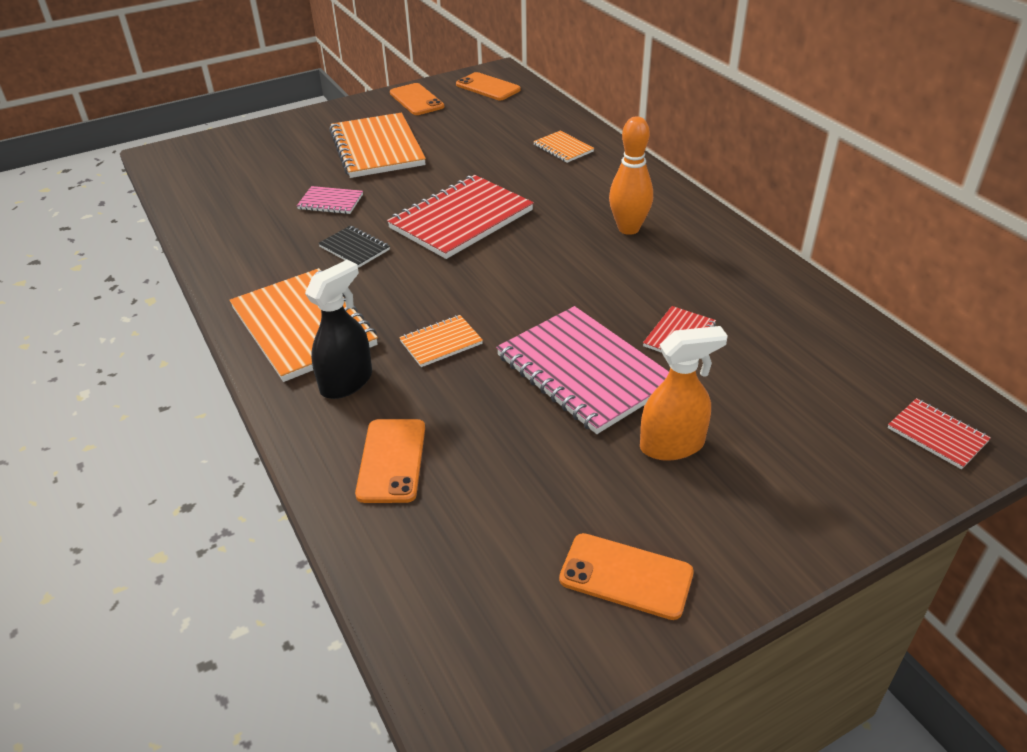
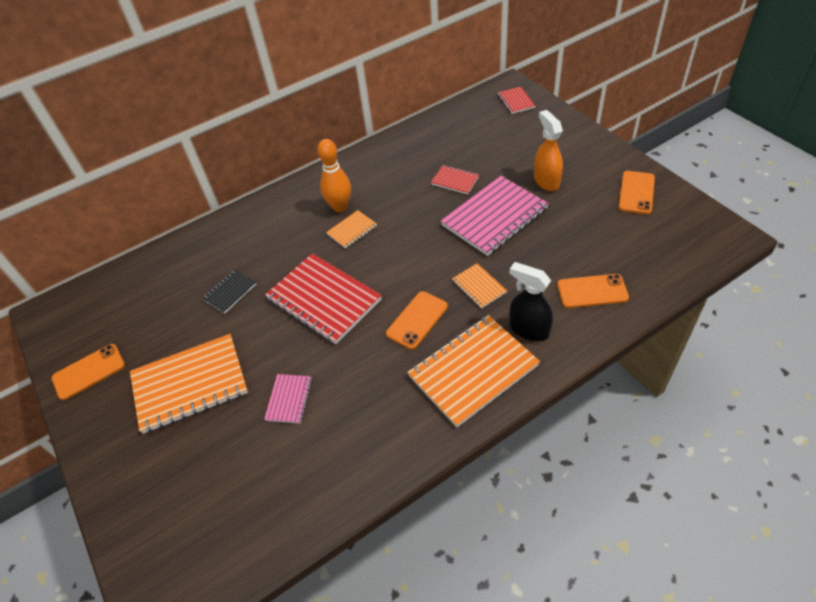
camera: 90 degrees left, 10 degrees up
black notebook [318,226,390,268] -> black notebook moved to [202,269,256,314]
orange phone [456,72,521,100] -> orange phone moved to [386,291,448,350]
orange notebook [533,131,594,163] -> orange notebook moved to [326,210,377,249]
red notebook [888,398,991,469] -> red notebook turned 60 degrees counterclockwise [498,86,535,114]

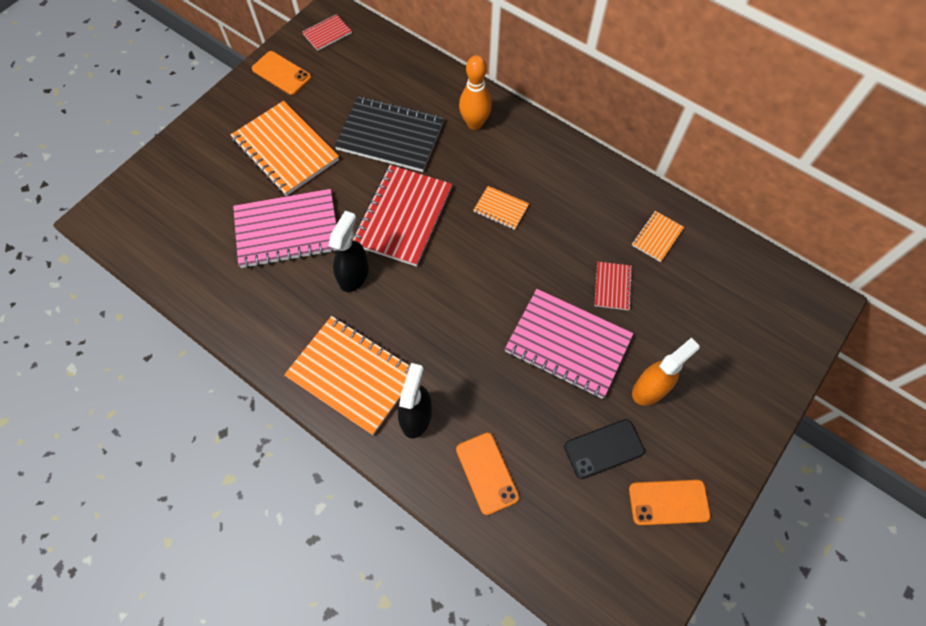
camera: 65 degrees right, 15 degrees up
black notebook [202,269,256,314] -> black notebook [335,97,444,172], size x2.10
pink notebook [264,374,312,423] -> pink notebook [233,189,337,268], size x2.10
orange bowling pin [318,139,351,212] -> orange bowling pin moved to [459,55,492,130]
orange phone [386,291,448,350] -> none
orange notebook [452,263,507,309] -> orange notebook moved to [632,211,684,262]
red notebook [498,86,535,114] -> red notebook moved to [302,14,352,51]
none -> black spray bottle [329,211,369,292]
none -> black phone [564,419,645,479]

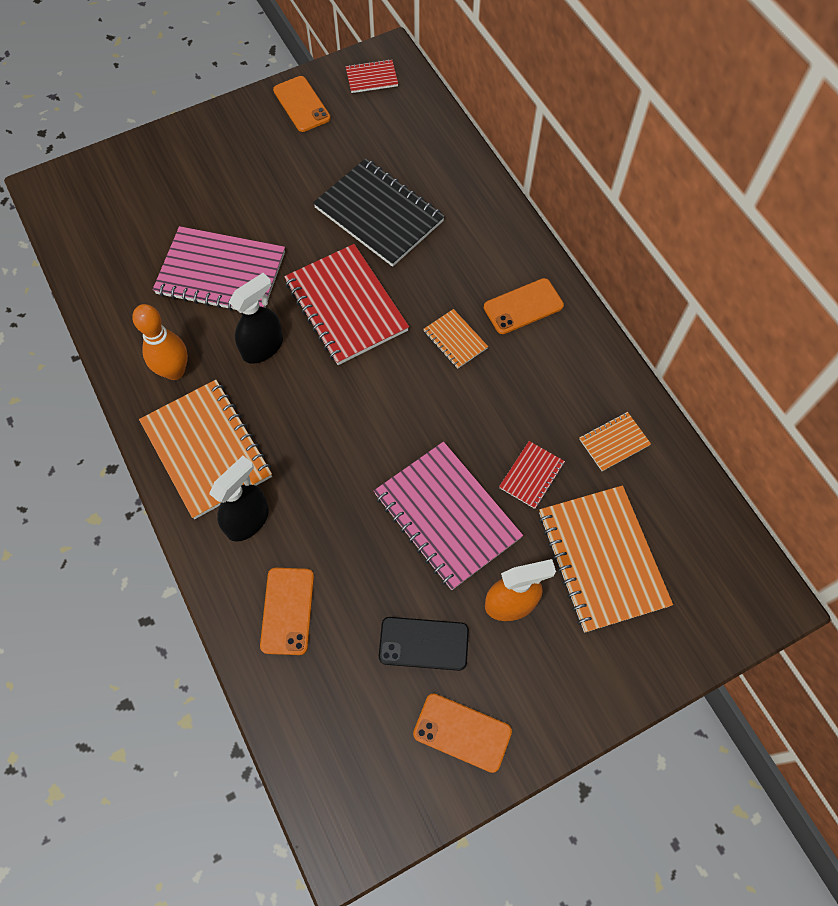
camera: 25 degrees right, 0 degrees up
orange notebook [231,101,339,196] -> orange notebook moved to [539,485,673,633]
red notebook [353,165,452,267] -> red notebook turned 75 degrees counterclockwise [284,244,409,365]
orange bowling pin [459,55,492,130] -> orange bowling pin moved to [132,304,188,380]
none -> orange phone [484,278,564,334]

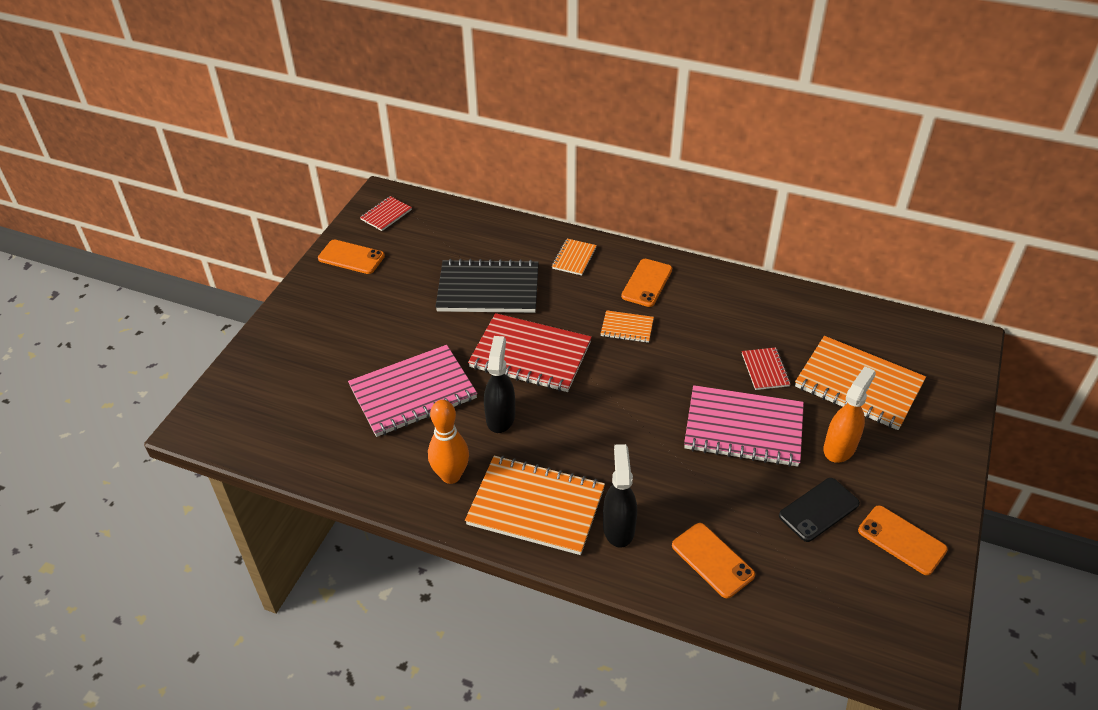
camera: 40 degrees left, 20 degrees down
orange phone [413,693,512,773] -> orange phone turned 60 degrees clockwise [858,505,948,575]
orange notebook [579,412,651,471] -> orange notebook moved to [552,239,597,276]

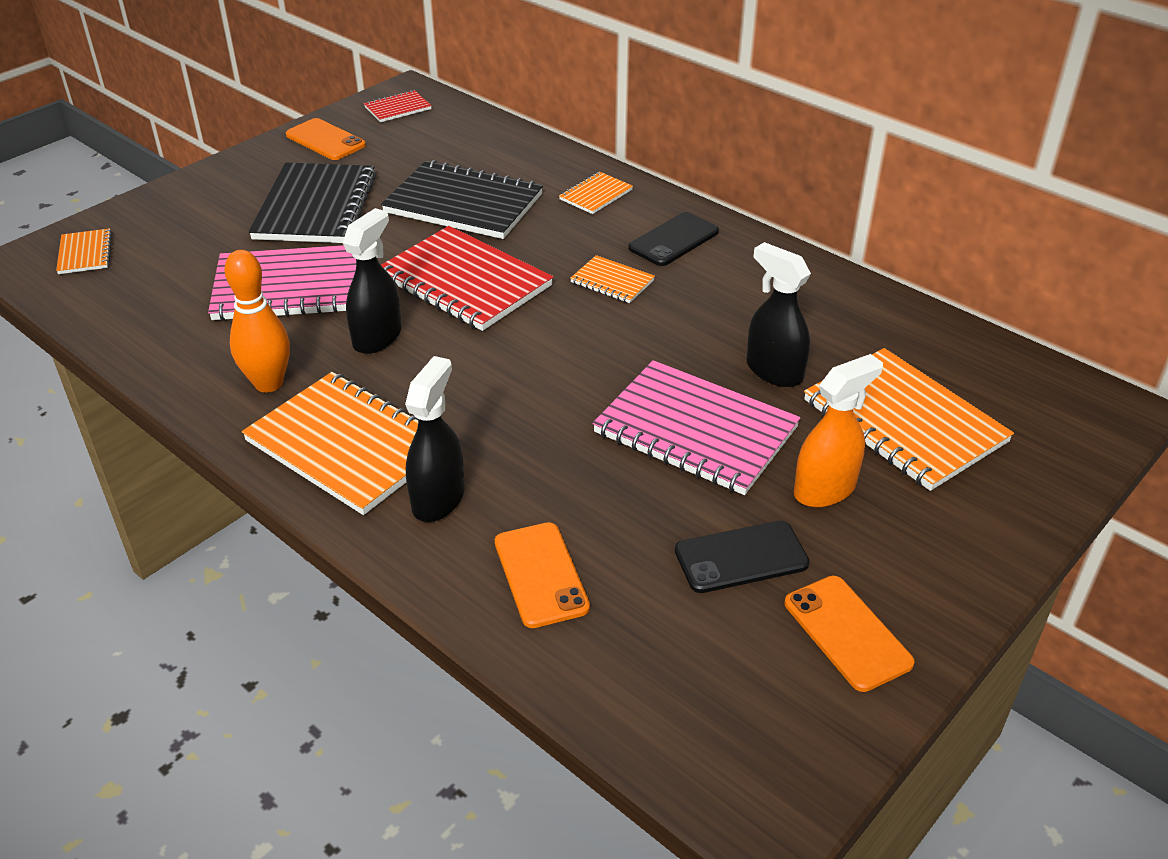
camera: 20 degrees right, 5 degrees down
orange phone [621,259,672,307] -> black phone [628,212,719,266]
red notebook [742,347,791,390] -> black spray bottle [747,242,811,387]
none -> orange notebook [56,228,112,274]
none -> black notebook [248,163,376,243]

